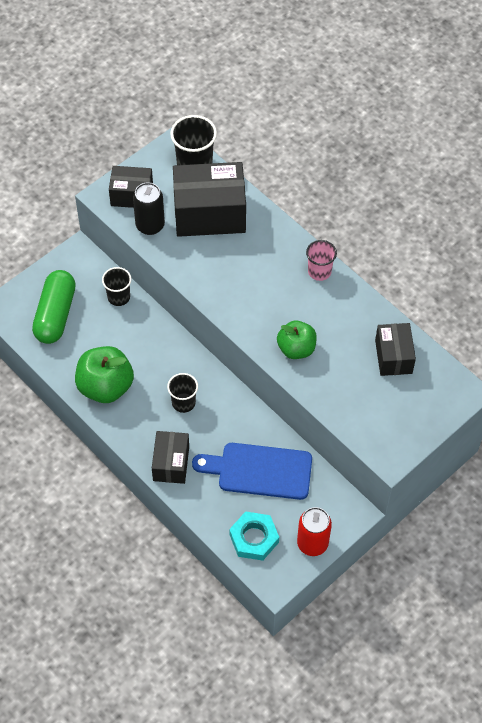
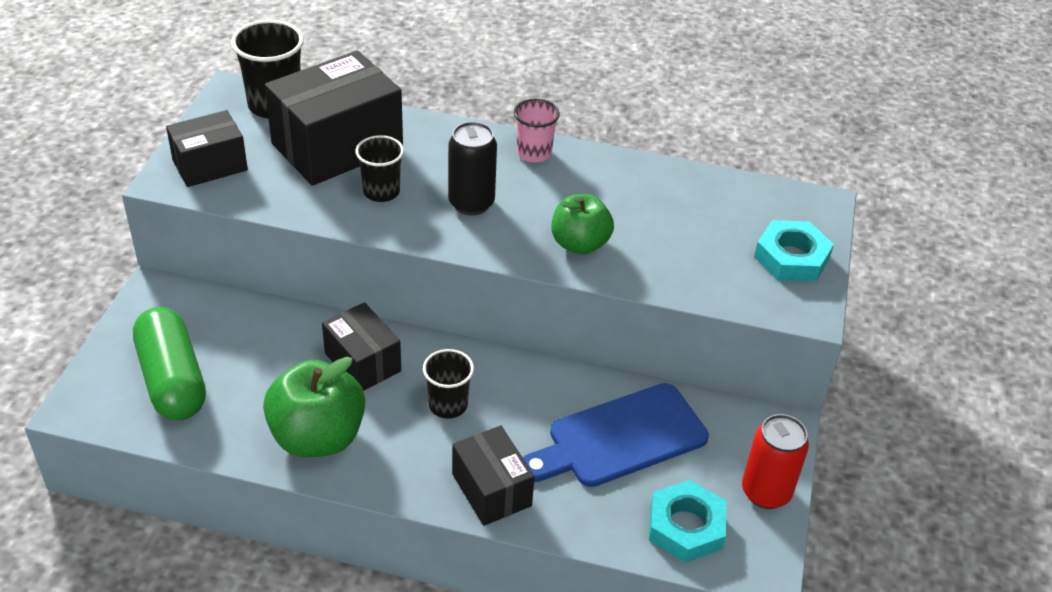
camera: 35 degrees left, 15 degrees down
black cup [102,267,131,306] -> black cup moved to [355,135,404,202]
black can [133,182,165,235] -> black can moved to [448,122,497,216]
black box [375,323,416,376] -> black box moved to [322,302,401,391]
none -> turquoise nut [754,220,834,282]

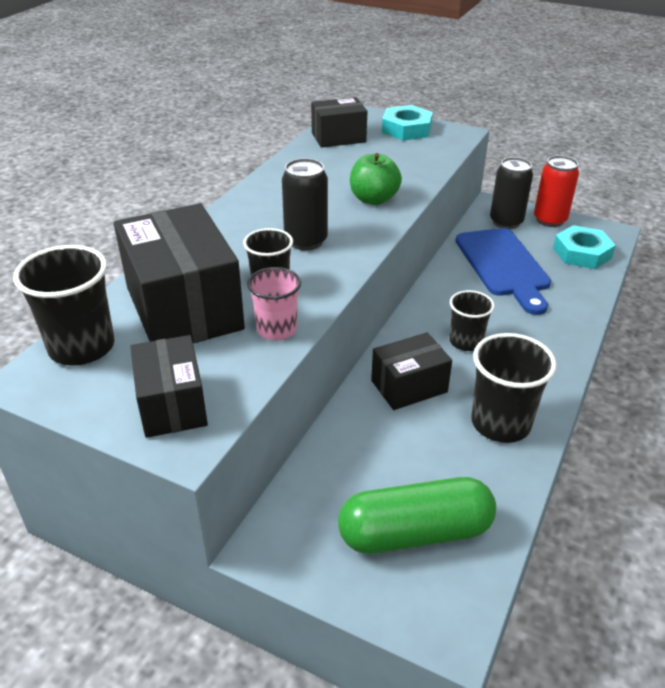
camera: 75 degrees left, 5 degrees down
green apple [263,357,365,457] -> black cup [471,333,557,443]
black box [452,425,534,526] -> black box moved to [311,97,367,148]
pink cup [514,99,560,163] -> pink cup moved to [247,267,301,340]
none -> black can [490,157,533,229]

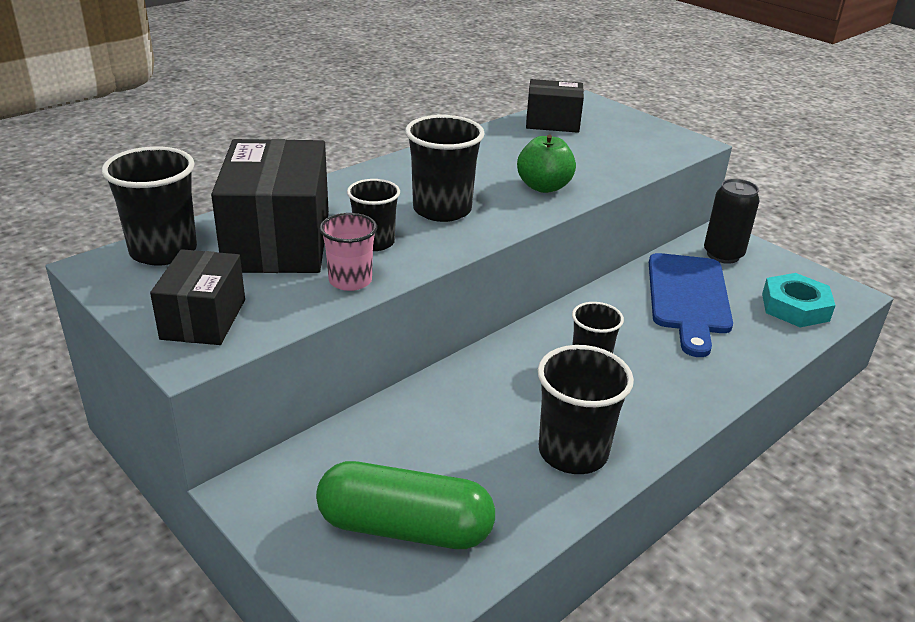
camera: 20 degrees right, 5 degrees down
black can [282,158,328,251] -> black cup [405,115,485,222]
black box [371,332,452,410] -> none
turquoise nut [382,105,433,141] -> none
red can [534,155,579,227] -> none

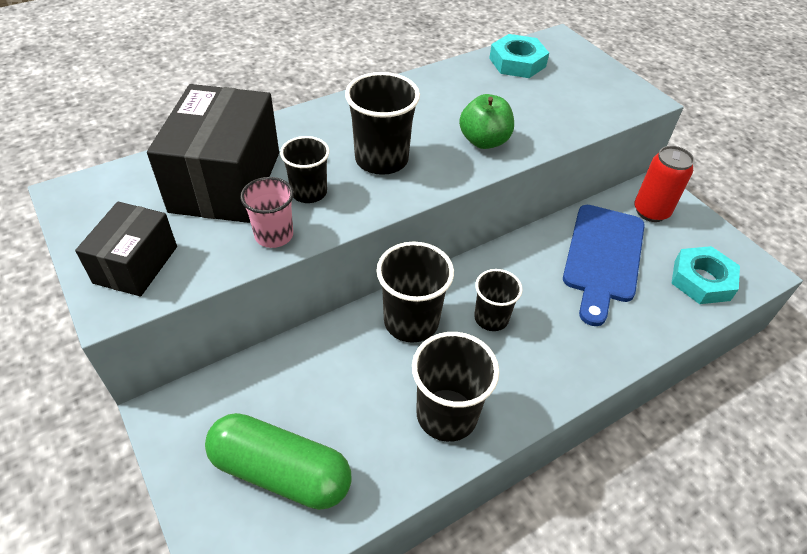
camera: 10 degrees right, 15 degrees up
black cup [102,146,197,266] -> black cup moved to [376,241,454,343]
black box [526,79,584,133] -> turquoise nut [489,34,549,78]
black can [704,179,759,264] -> red can [634,146,694,222]

